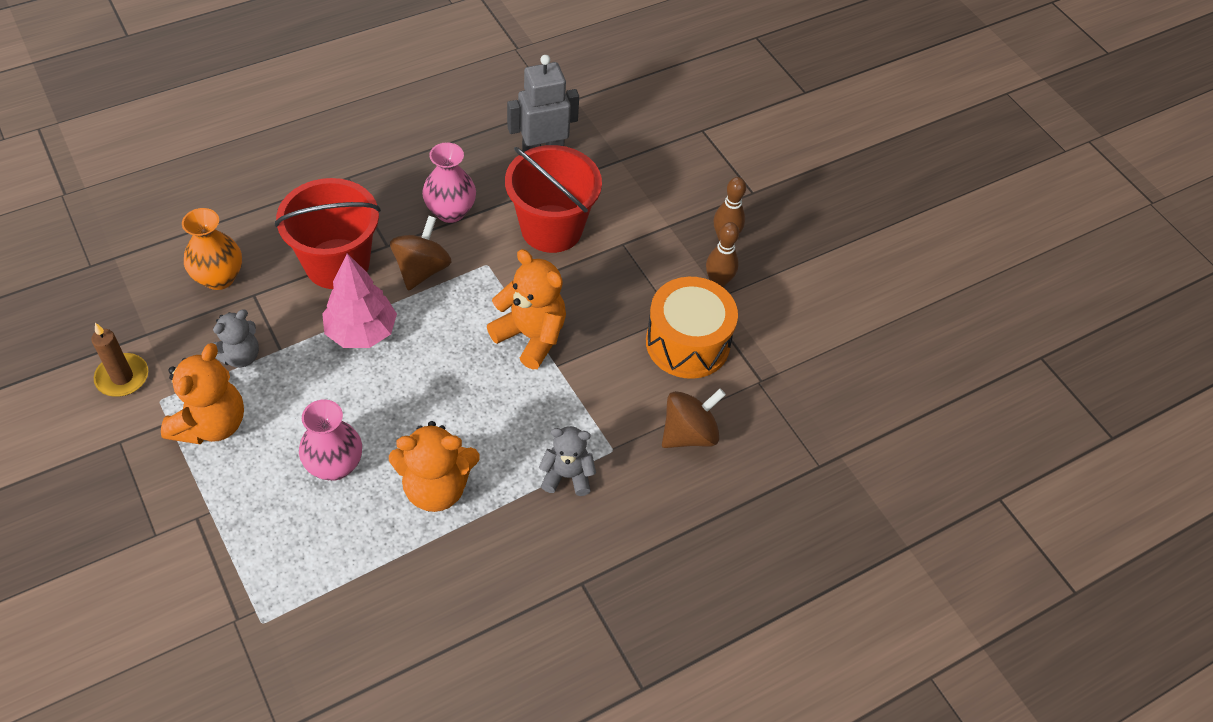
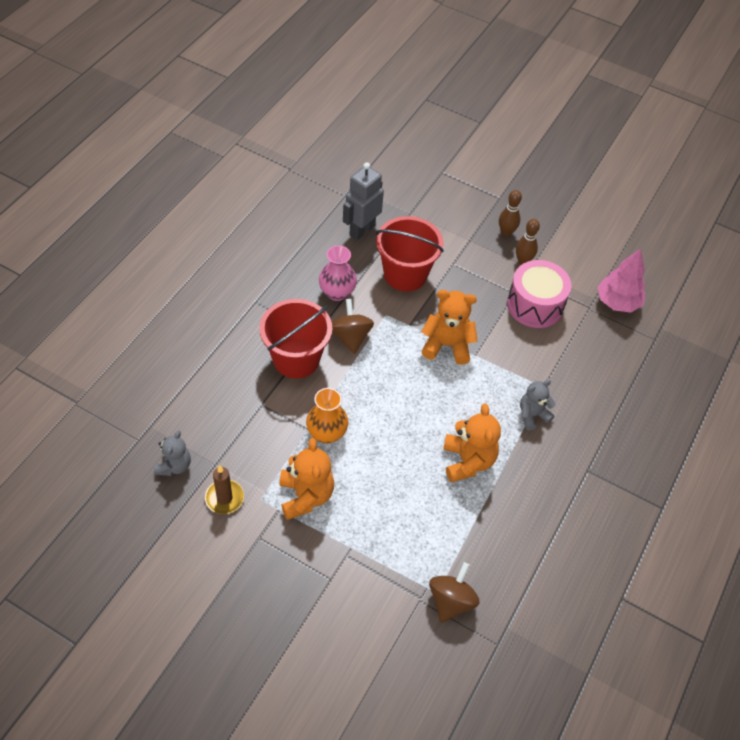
camera: 30 degrees left, 0 degrees up
orange vase [182,208,242,290] -> orange vase moved to [306,388,348,444]
grey teddy bear [213,309,259,368] -> grey teddy bear moved to [154,430,191,476]
pink vase [299,399,362,481] -> none
pink tree [322,253,397,348] -> pink tree moved to [598,248,646,313]
orange teddy bear [389,421,480,512] -> orange teddy bear turned 60 degrees counterclockwise [443,403,501,482]
orange drum [646,277,738,379] -> pink drum [507,260,572,328]
brown spinning top [662,389,726,448] -> brown spinning top moved to [429,562,479,623]

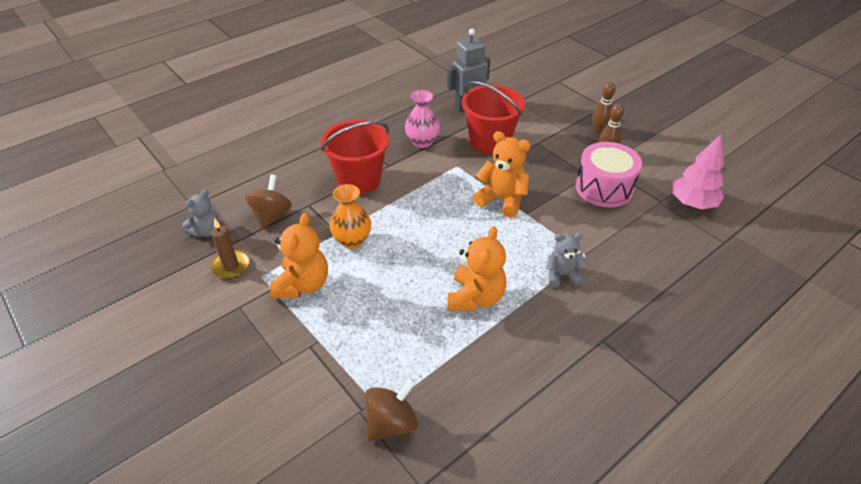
camera: 25 degrees right, 10 degrees down
brown spinning top [332,299,374,354] -> brown spinning top moved to [245,174,292,230]

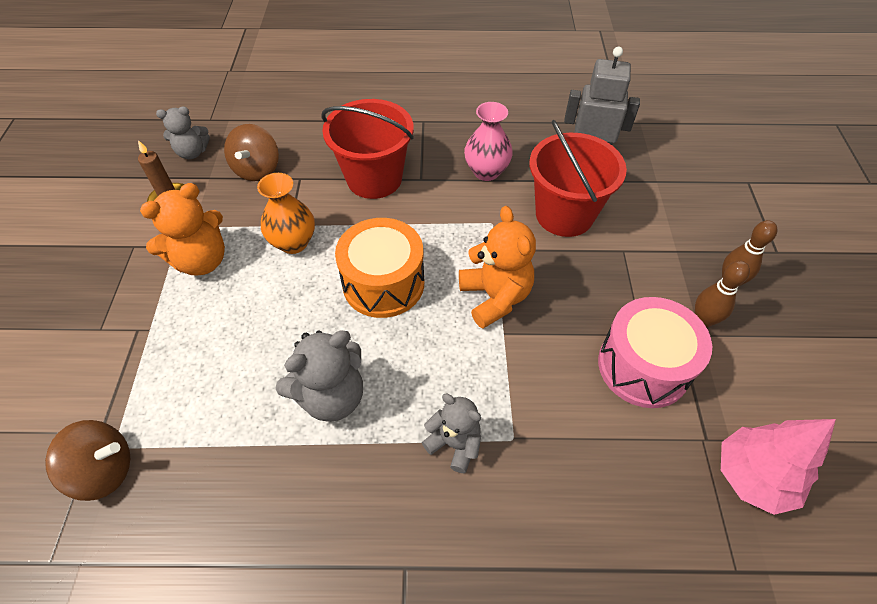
camera: 40 degrees right, 10 degrees up
brown spinning top [245,174,292,230] -> brown spinning top turned 135 degrees clockwise [224,124,279,181]
orange teddy bear [448,226,506,311] -> grey teddy bear [276,330,363,422]
none -> orange drum [335,218,424,318]

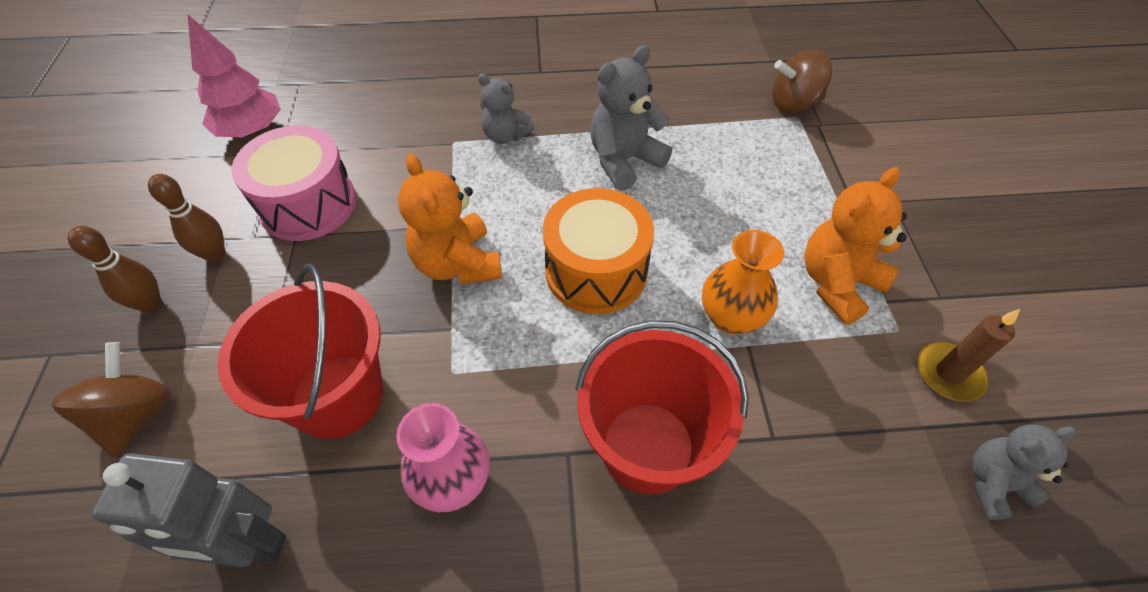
camera: 175 degrees right, 0 degrees up
brown spinning top [224,124,279,181] -> brown spinning top moved to [51,342,171,457]

